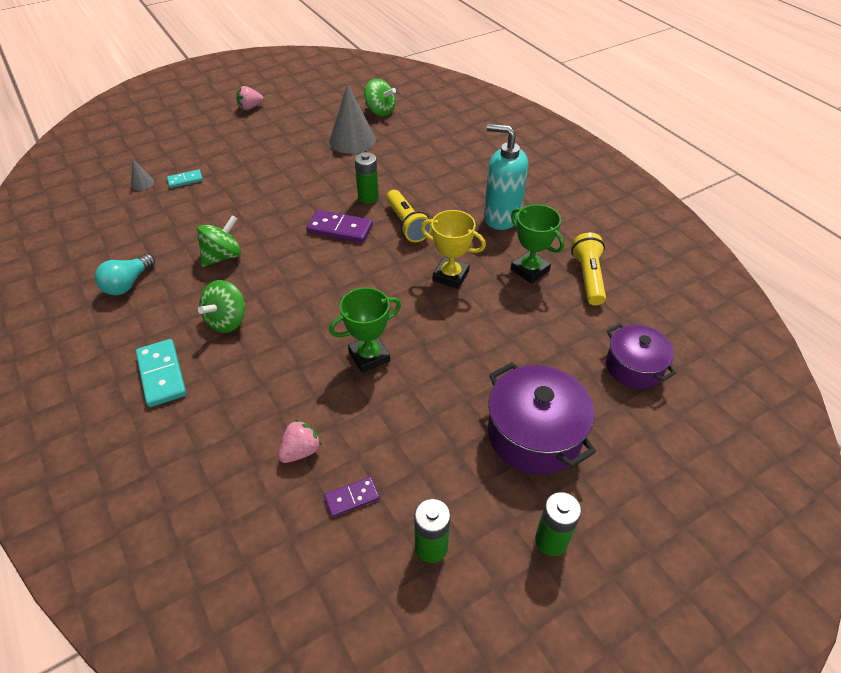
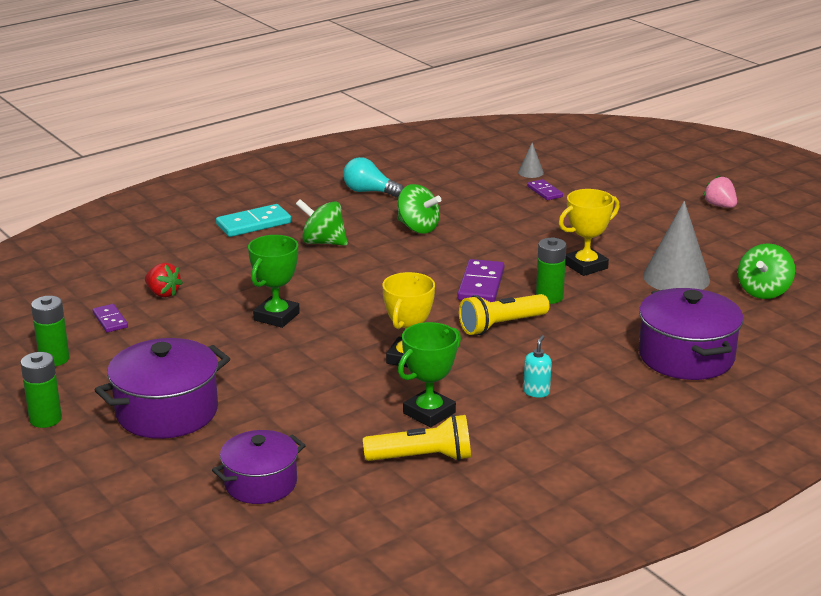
camera: 85 degrees right, 20 degrees down
turquoise domino [167,170,203,188] -> purple domino [527,179,563,200]
pink strawberry [278,419,322,463] -> red strawberry [145,263,183,297]
green trophy [329,287,401,373] -> green trophy turned 60 degrees clockwise [248,235,300,328]
turquoise soap dispenser [484,124,528,230] -> turquoise soap dispenser [523,335,552,398], size x0.42
none -> yellow trophy [559,189,620,276]
none -> purple pot [639,288,743,380]

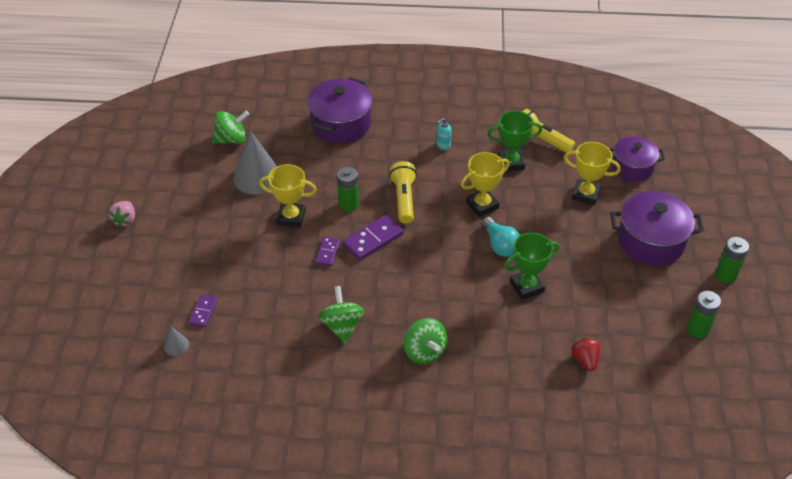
camera: 140 degrees left, 20 degrees up
purple domino [93,304,128,332] -> purple domino moved to [316,237,340,266]
turquoise domino [216,204,291,237] -> none
turquoise light bulb [343,157,403,198] -> turquoise light bulb moved to [481,217,520,257]
yellow flashlight [459,294,550,335] -> yellow flashlight turned 105 degrees counterclockwise [389,161,417,224]
none -> yellow trophy [564,142,621,205]

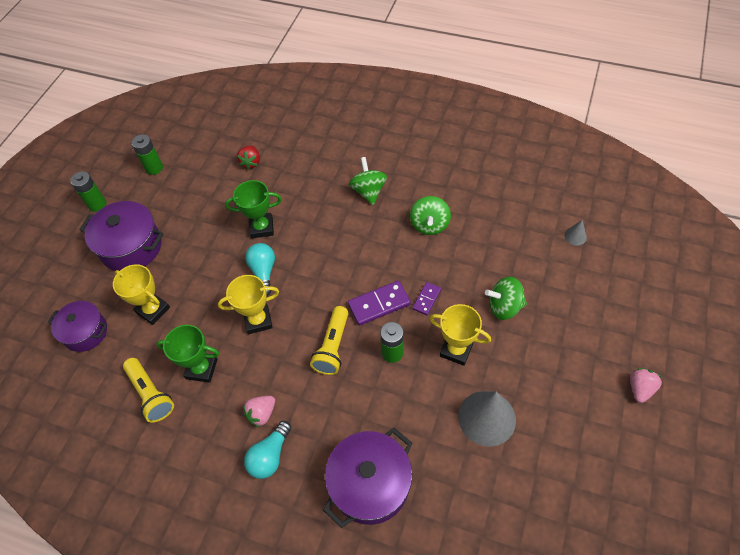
camera: 160 degrees left, 10 degrees up
purple domino [189,295,217,327] -> none
green spinning top [212,111,249,144] -> green spinning top moved to [485,277,527,320]
turquoise soap dispenser [436,118,452,150] -> pink strawberry [243,396,275,427]
none -> turquoise light bulb [244,421,291,479]

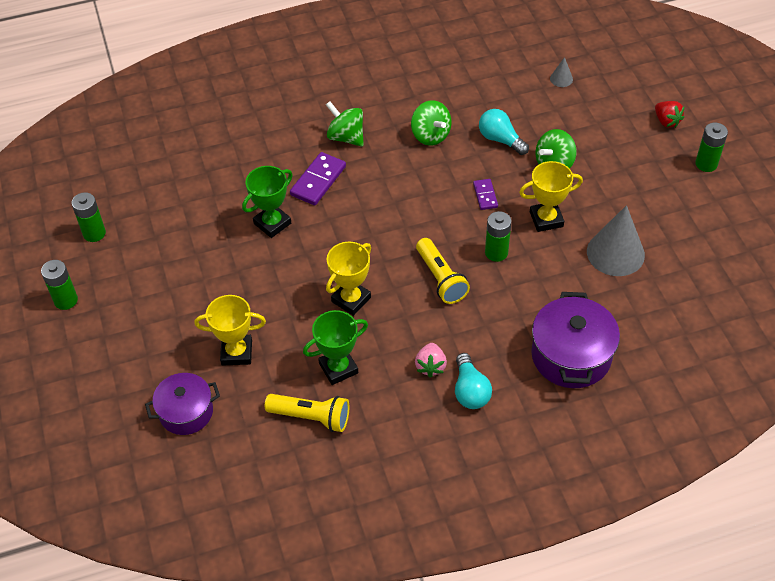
camera: 40 degrees left, 5 degrees down
purple pot [79,201,164,271] -> none
red strawberry [237,145,260,170] -> red strawberry moved to [655,101,684,128]
turquoise light bulb [245,243,275,296] -> turquoise light bulb moved to [479,109,529,155]
purple domino [348,281,411,326] -> purple domino moved to [290,152,346,205]
pink strawberry [630,368,662,403] -> green battery [695,123,728,172]

